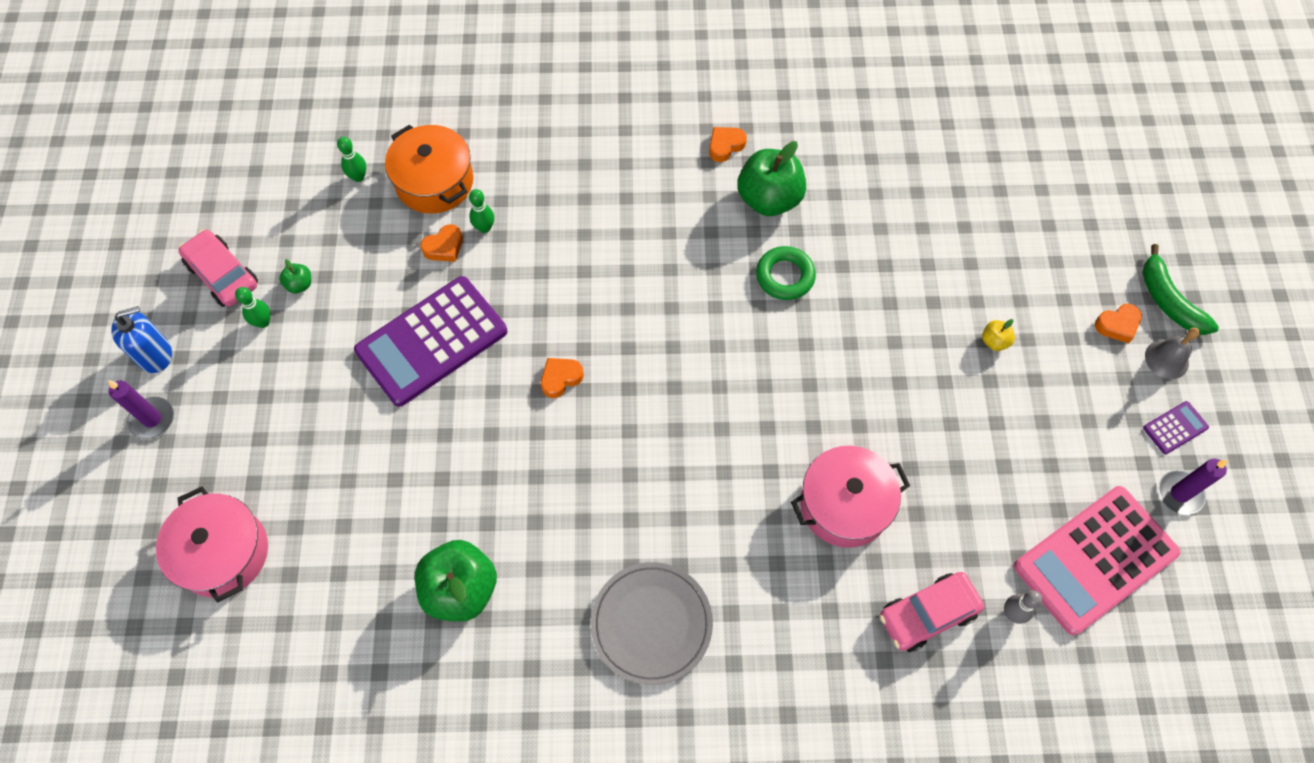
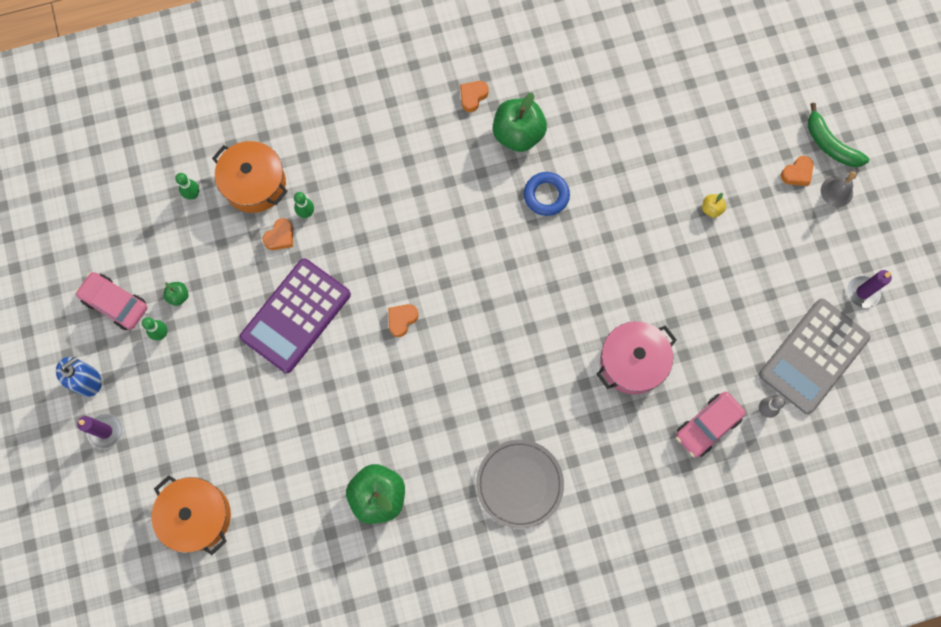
camera: 15 degrees left, 10 degrees up
pink pot [156,486,268,603] -> orange pot [152,475,231,555]
green ring [756,246,816,300] -> blue ring [524,172,570,216]
pink calculator [1014,486,1180,635] -> grey calculator [759,298,870,414]
purple calculator [1143,401,1209,454] -> none

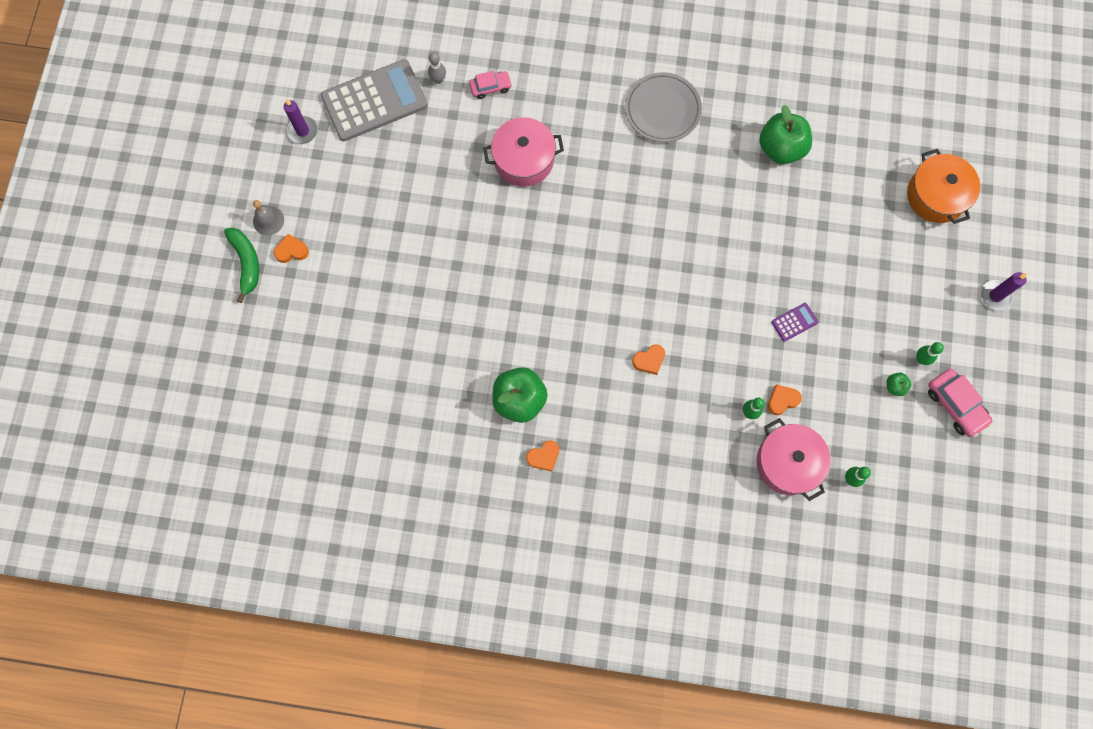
camera: 155 degrees left, 0 degrees up
blue soap dispenser [56,357,102,397] -> none
orange pot [212,141,288,213] -> pink pot [756,418,831,501]
purple calculator [240,258,351,373] -> purple calculator [772,303,818,342], size x0.41
orange heart [388,304,418,337] -> orange heart moved to [632,344,665,375]
blue ring [524,172,570,216] -> none
pink car [676,392,746,457] -> pink car [469,71,512,99], size x0.65
yellow apple [702,193,726,218] -> none

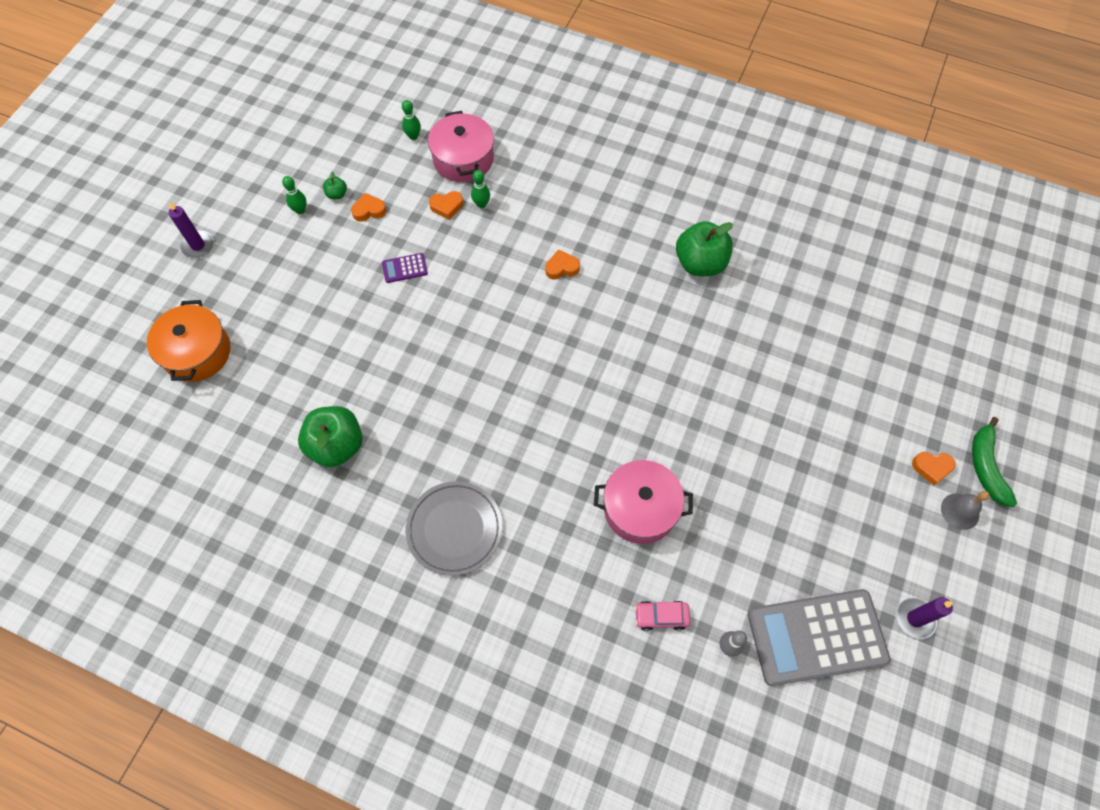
camera: 165 degrees left, 10 degrees down
orange heart [526,440,559,472] -> orange heart moved to [351,193,386,222]
pink car [928,369,993,437] -> none

